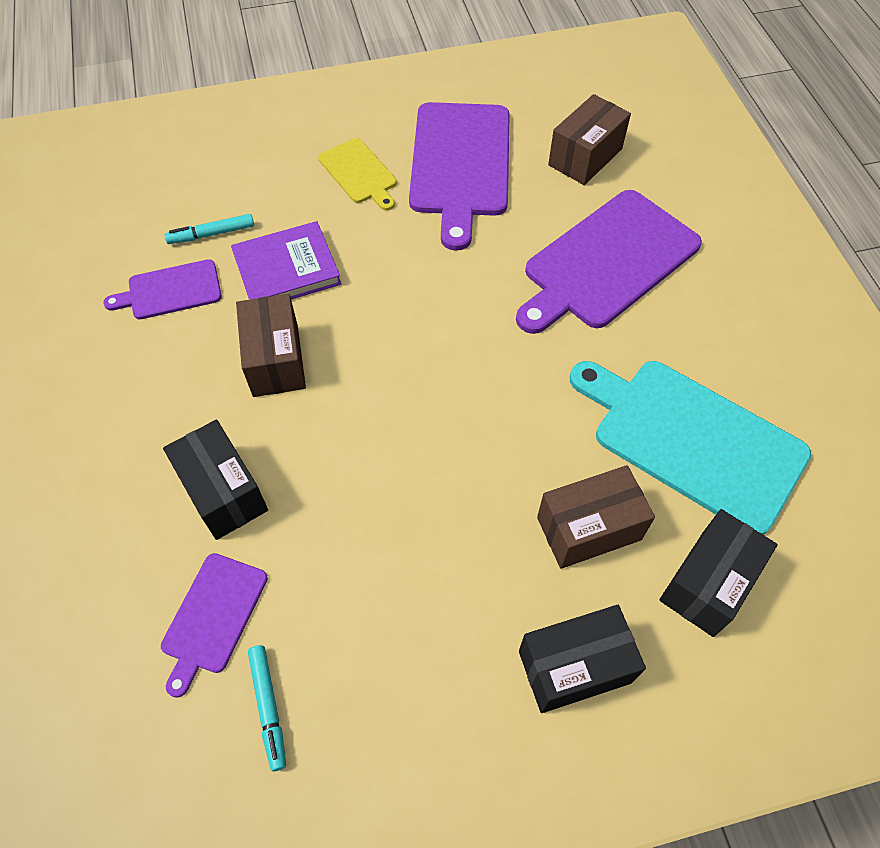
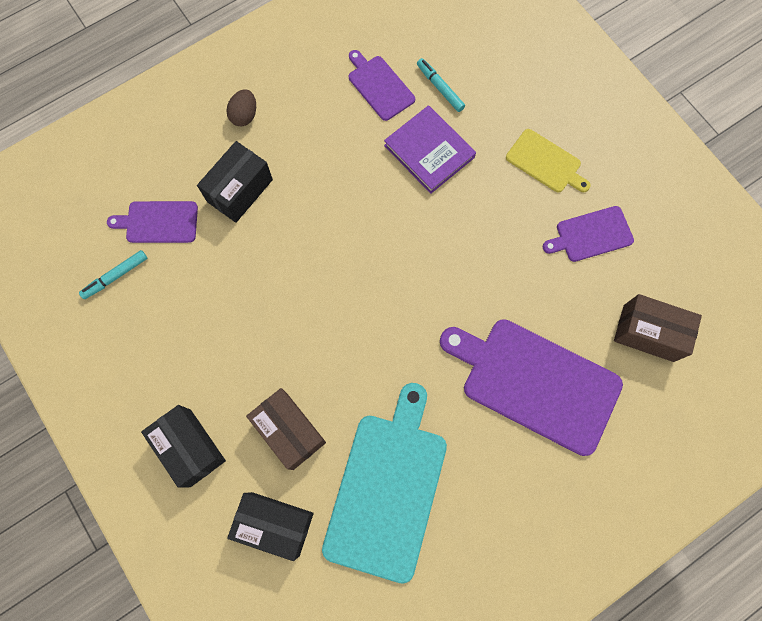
camera: 70 degrees right, 15 degrees up
brown box [236,294,306,397] -> none
yellow cutting board [318,138,397,210] -> yellow cutting board turned 90 degrees counterclockwise [506,129,591,192]
purple cutting board [409,102,510,251] -> purple cutting board [542,206,634,262], size x0.52
none -> brown egg [227,90,256,126]

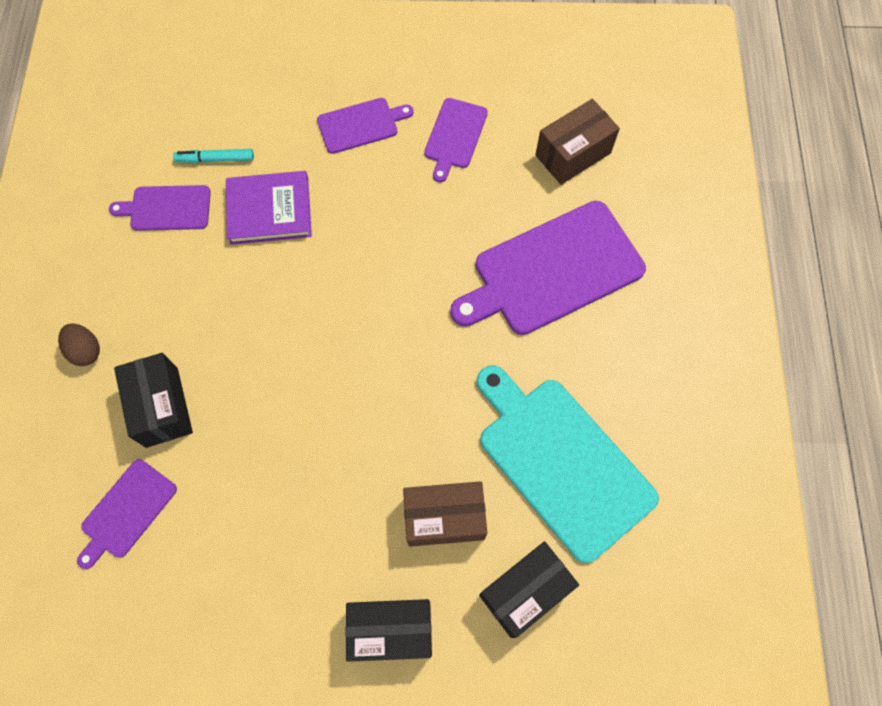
camera: 55 degrees left, 5 degrees down
turquoise marker [79,250,147,299] -> none
yellow cutting board [506,129,591,192] -> purple cutting board [317,98,414,154]

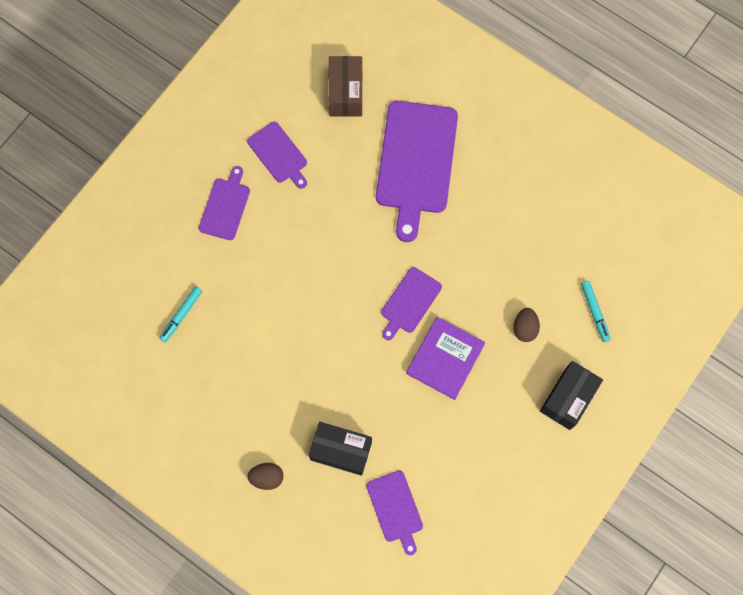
camera: 55 degrees left, 5 degrees up
purple cutting board [109,185,211,231] -> purple cutting board moved to [381,267,442,340]
purple book [226,171,312,245] -> purple book moved to [406,317,485,400]
brown box [403,481,487,547] -> brown egg [513,308,540,342]
turquoise cutting board [477,365,659,563] -> none
black box [479,541,579,638] -> turquoise marker [581,281,610,342]

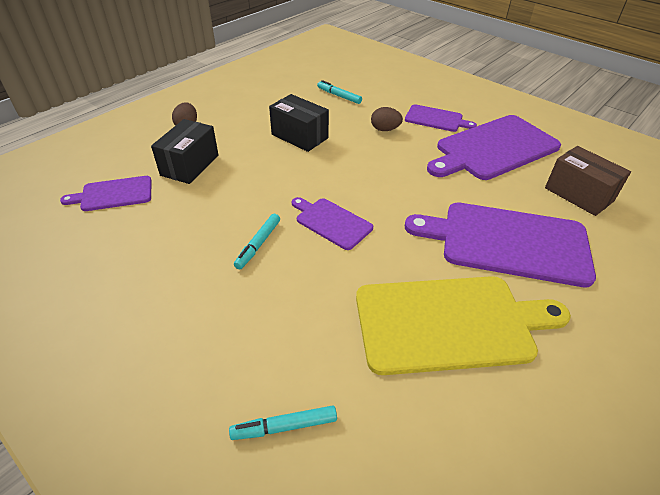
camera: 95 degrees right, 30 degrees down
purple cutting board [247,122,307,189] -> purple cutting board [427,115,561,180], size x1.93
brown box [328,56,362,117] -> brown box turned 45 degrees clockwise [545,146,631,216]
purple book [406,317,485,400] -> turquoise marker [234,214,280,269]
brown egg [513,308,540,342] -> brown egg moved to [371,107,403,131]
black box [540,361,603,430] -> black box moved to [269,94,329,152]
none -> yellow cutting board [356,276,571,375]

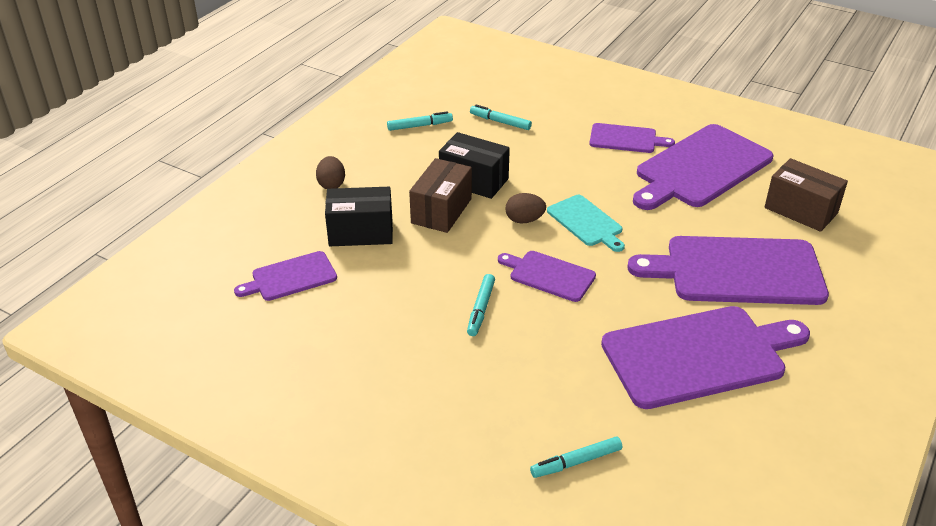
camera: 10 degrees left, 5 degrees down
black box [151,119,219,184] -> black box turned 75 degrees clockwise [325,187,393,246]
yellow cutting board [356,276,571,375] -> purple cutting board [601,306,810,409]
brown egg [371,107,403,131] -> brown egg moved to [505,193,546,223]
none -> turquoise marker [387,111,453,131]
none -> brown box [409,158,472,233]
none -> turquoise cutting board [547,195,625,252]

